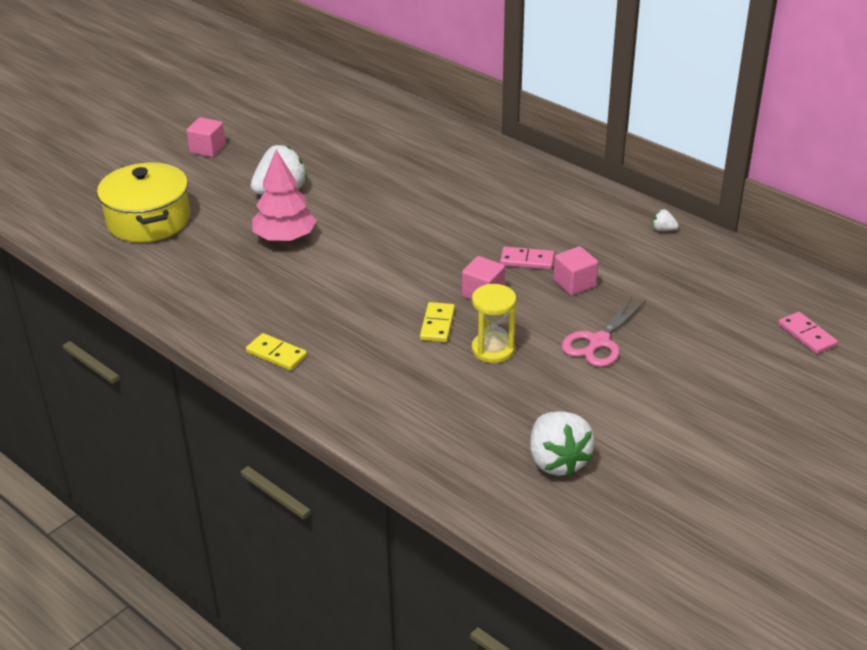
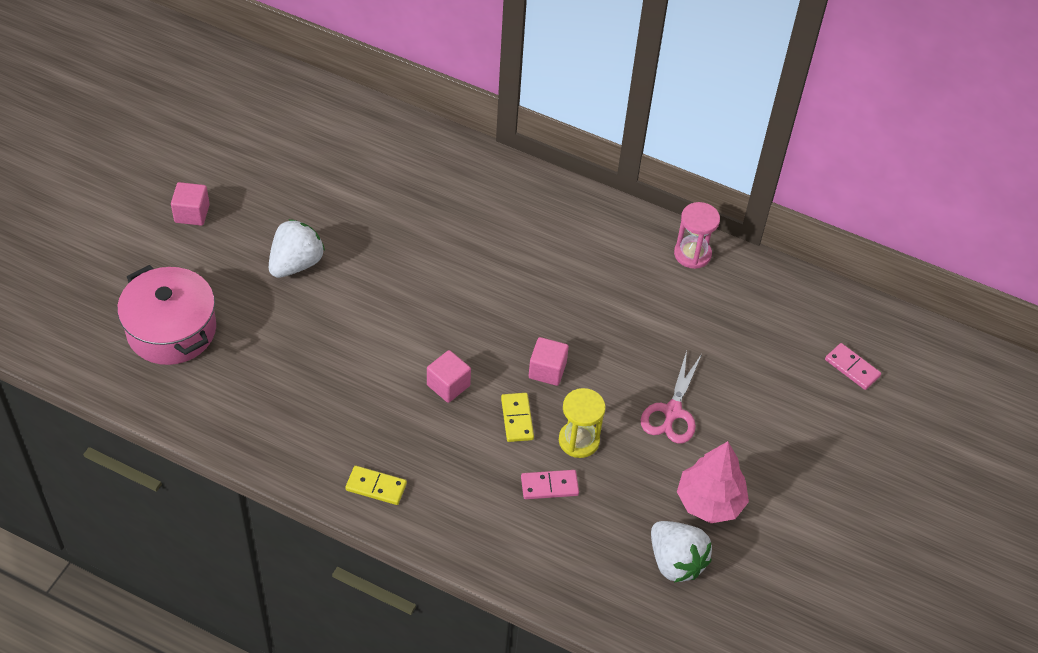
camera: 20 degrees left, 15 degrees up
yellow pot [97,162,190,242] -> pink pot [117,265,216,365]
pink tree [252,150,317,242] -> pink tree moved to [677,441,749,523]
pink domino [500,247,554,270] -> pink domino moved to [521,470,579,499]
pink cube [553,246,598,295] -> pink cube moved to [427,350,471,403]
white strawberry [653,209,679,231] -> pink hourglass [674,202,720,269]

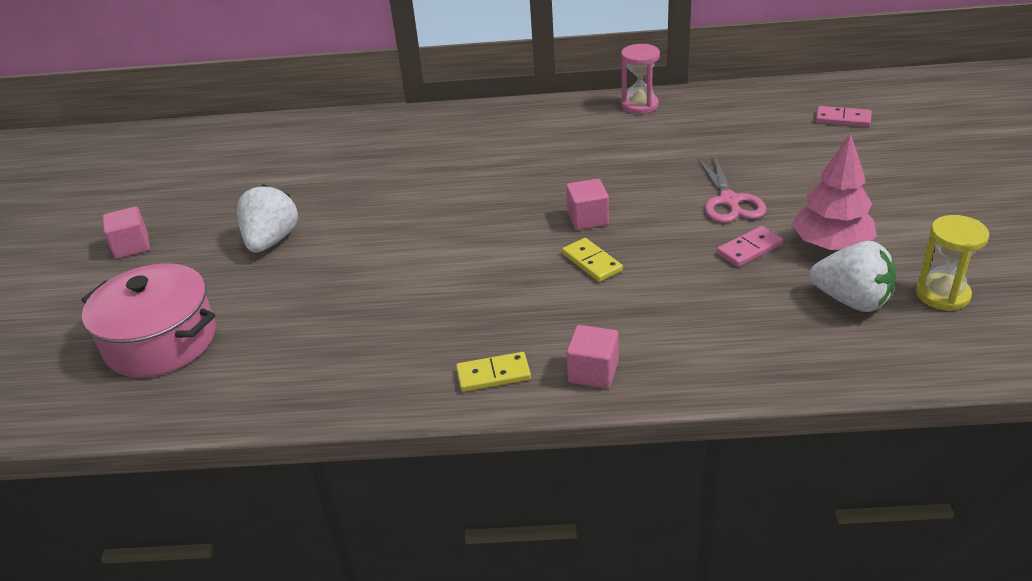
camera: 20 degrees left, 15 degrees down
pink cube [427,350,471,403] -> pink cube moved to [566,325,619,389]
pink domino [521,470,579,499] -> pink domino moved to [717,226,783,267]
yellow hourglass [559,388,606,458] -> yellow hourglass moved to [916,215,989,311]

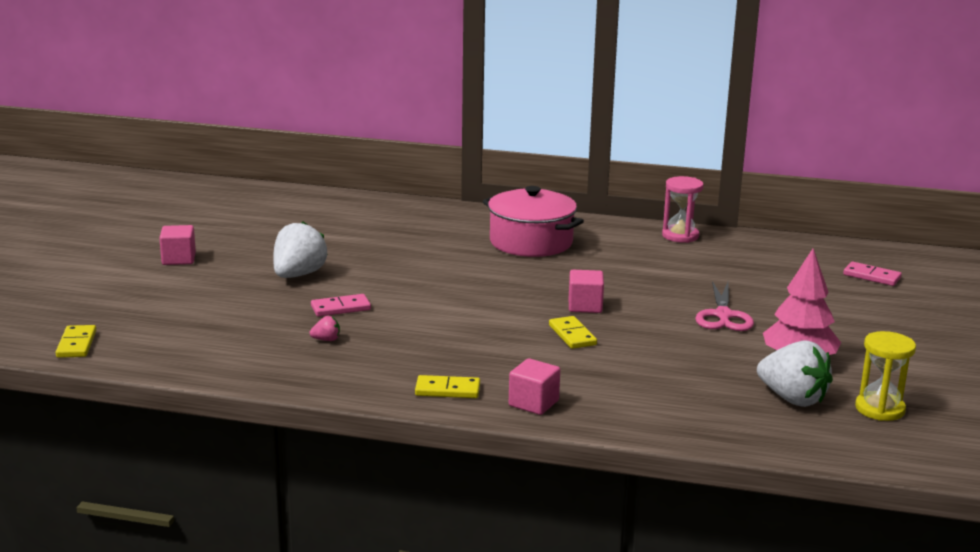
camera: 10 degrees right, 15 degrees down
pink pot [82,263,215,378] -> pink pot moved to [482,186,584,257]
pink domino [717,226,783,267] -> pink domino moved to [311,294,371,317]
none -> yellow domino [56,325,96,358]
none -> pink strawberry [310,316,340,341]

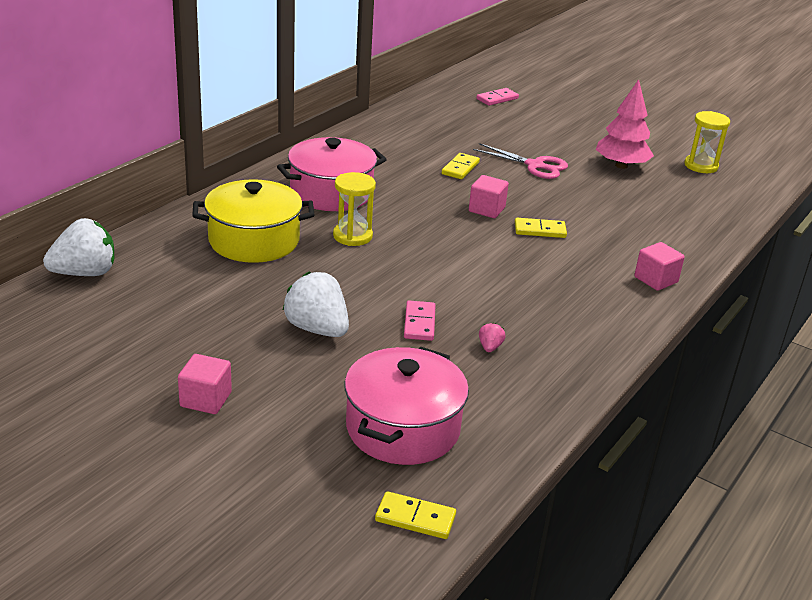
camera: 70 degrees left, 10 degrees up
yellow domino [415,375,480,398] -> yellow domino moved to [442,153,480,179]
pink hourglass [662,176,704,243] -> none
white strawberry [757,340,833,407] -> white strawberry moved to [43,218,115,276]
none -> yellow pot [192,179,315,263]
none -> yellow hourglass [333,172,376,246]
none -> pink pot [344,347,469,465]

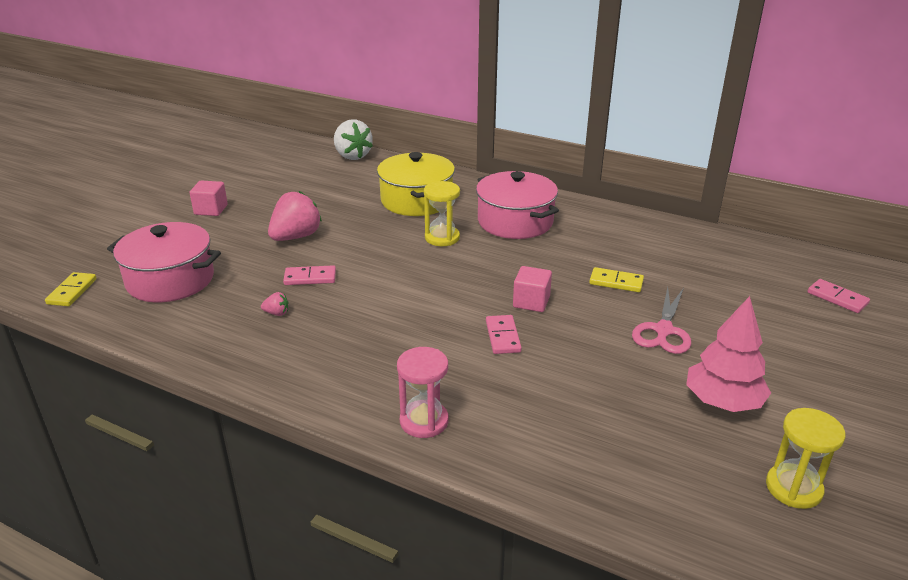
camera: 85 degrees right, 0 degrees up
white strawberry [283,271,349,337] -> pink strawberry [268,191,322,241]
yellow domino [515,218,567,238] -> pink domino [486,315,522,354]
pink cube [634,242,685,291] -> pink hourglass [397,347,449,438]

